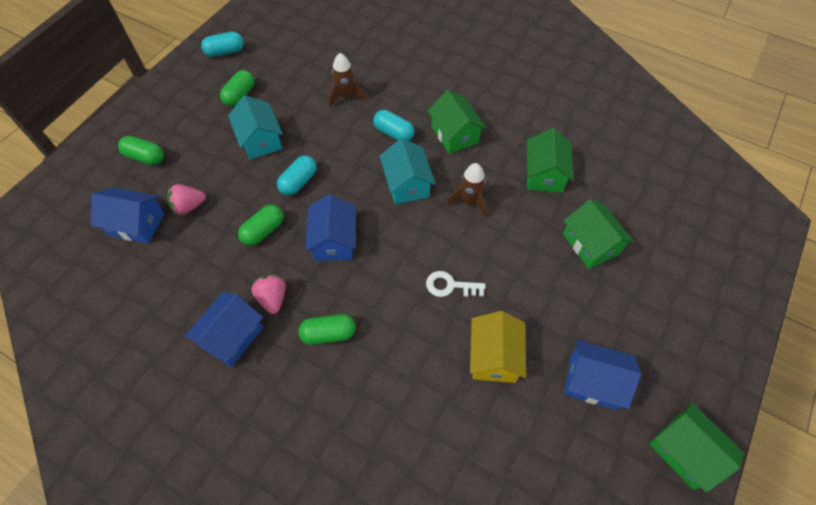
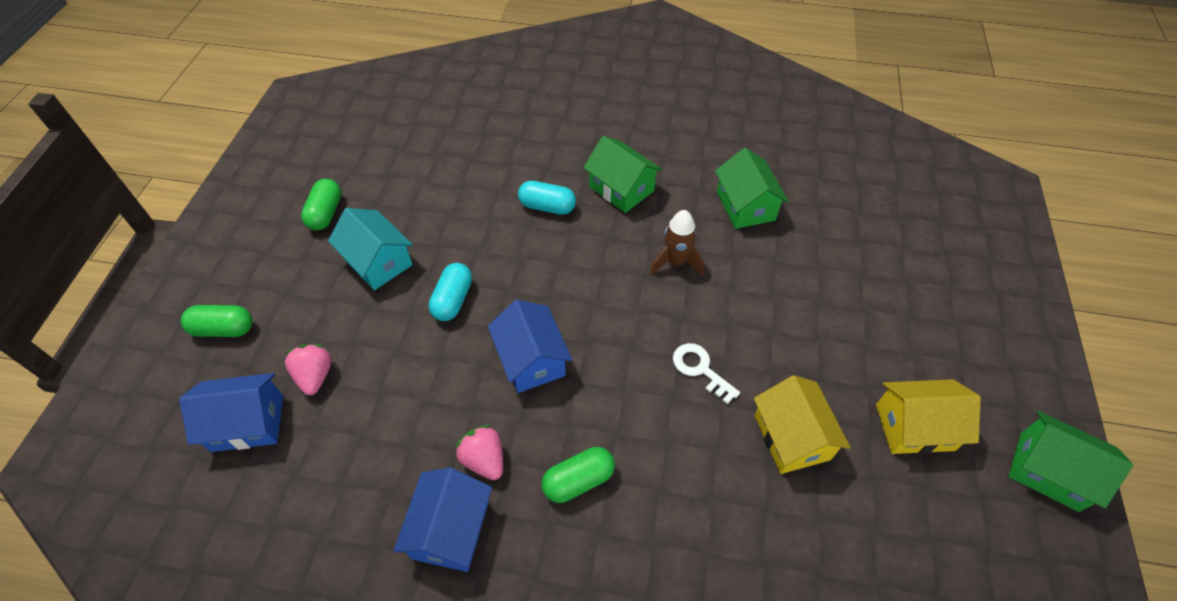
camera: 20 degrees left, 5 degrees down
pink strawberry [167,184,206,215] -> pink strawberry turned 120 degrees clockwise [285,345,332,395]
turquoise capsule [201,32,244,57] -> none
green capsule [238,205,284,246] -> none
brown rocket [328,53,366,107] -> none
turquoise house [380,138,435,204] -> none
white key [426,271,486,297] -> white key turned 60 degrees clockwise [673,343,740,404]
green house [563,199,634,269] -> none
blue house [564,340,641,410] -> yellow house [876,379,981,454]

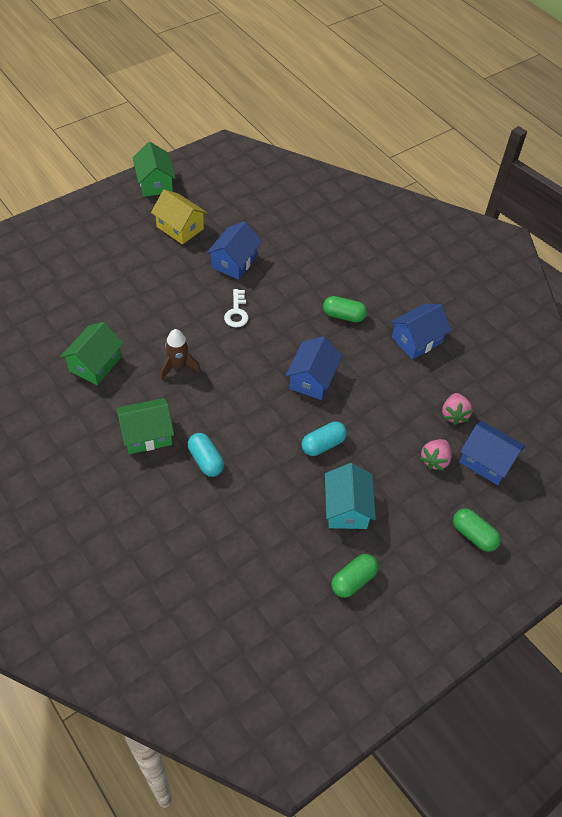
camera: 140 degrees left, 0 degrees up
pink strawberry [455,425,503,480] -> pink strawberry moved to [442,393,472,425]
green house [583,136,662,213] -> green house turned 75 degrees clockwise [116,398,174,454]
yellow house [754,375,850,474] -> blue house [207,221,262,280]

